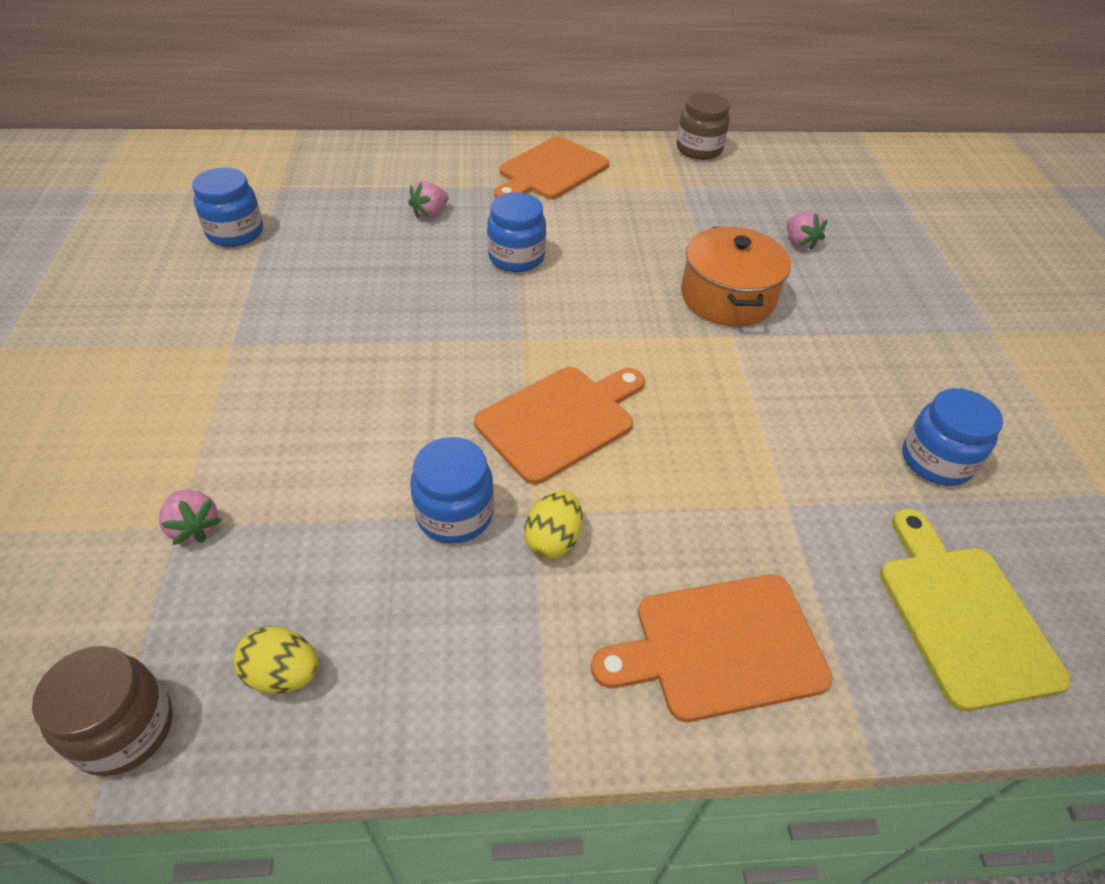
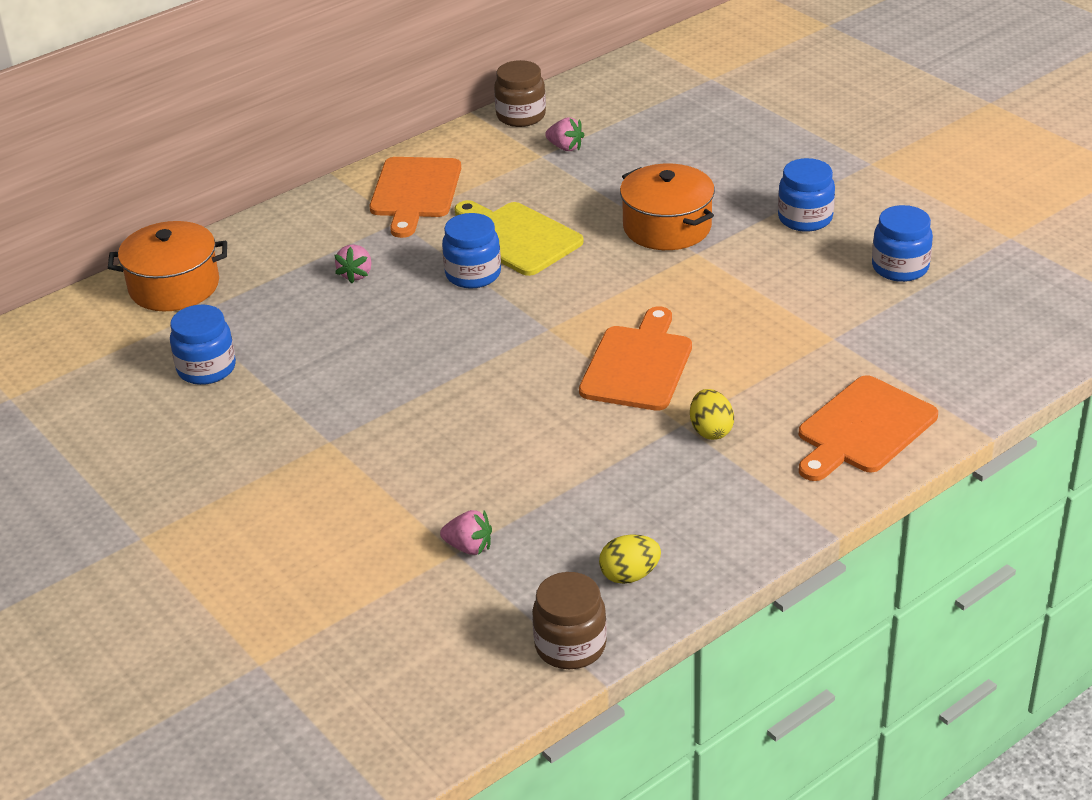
camera: 30 degrees left, 10 degrees down
blue jar [410,437,494,543] -> blue jar moved to [778,158,835,232]
pink strawberry [787,212,828,251] -> pink strawberry moved to [545,118,585,151]
yellow cutting board [880,509,1071,711] -> yellow cutting board moved to [454,200,583,276]
none -> orange pot [108,221,227,311]

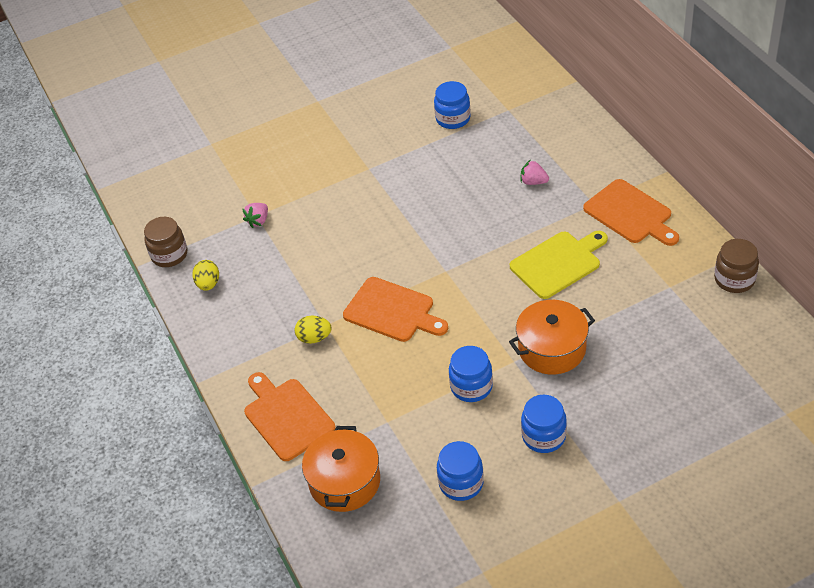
camera: 105 degrees right, 10 degrees up
orange pot [108,221,227,311] -> orange pot moved to [302,426,380,512]
orange cutting board [370,157,461,238] -> orange cutting board turned 150 degrees counterclockwise [583,179,679,246]
blue jar [442,213,501,288] -> blue jar moved to [449,346,493,402]
pink strawberry [545,118,585,151] -> none

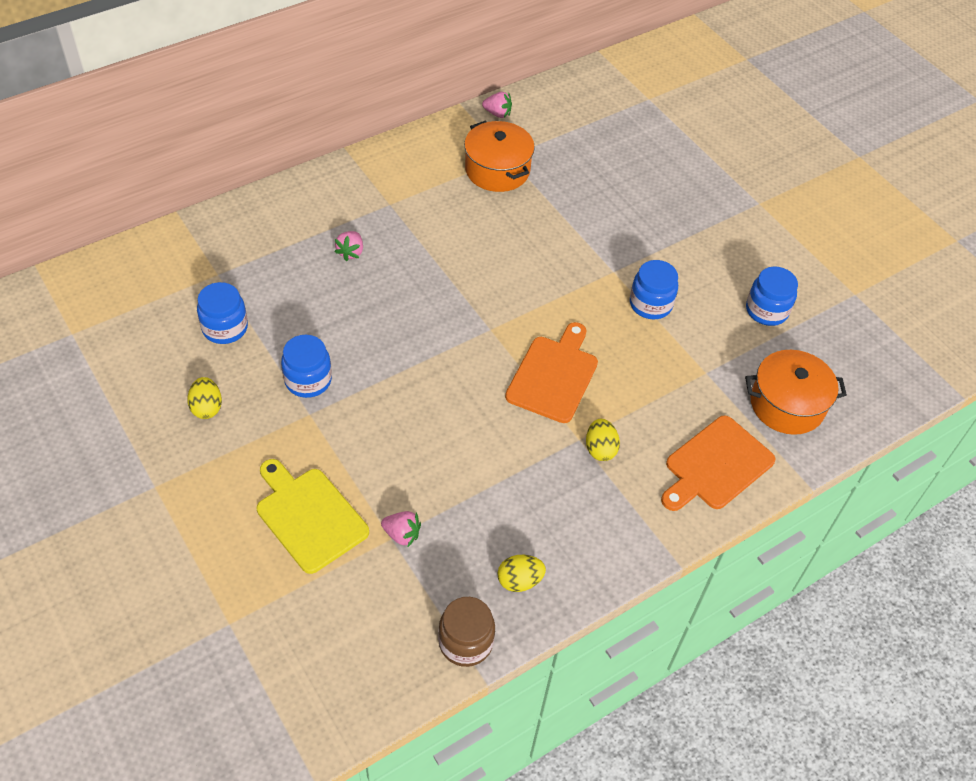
camera: 105 degrees left, 5 degrees up
orange pot [509,300,595,374] -> orange pot moved to [464,121,535,192]
yellow cutting board [510,231,608,299] -> yellow cutting board moved to [257,459,369,574]
blue jar [521,395,567,453] -> blue jar moved to [281,334,332,398]
orange cutting board [583,179,679,246] -> none
brown jar [714,239,759,293] -> pink strawberry [482,92,512,118]
none -> yellow egg [187,377,222,419]

